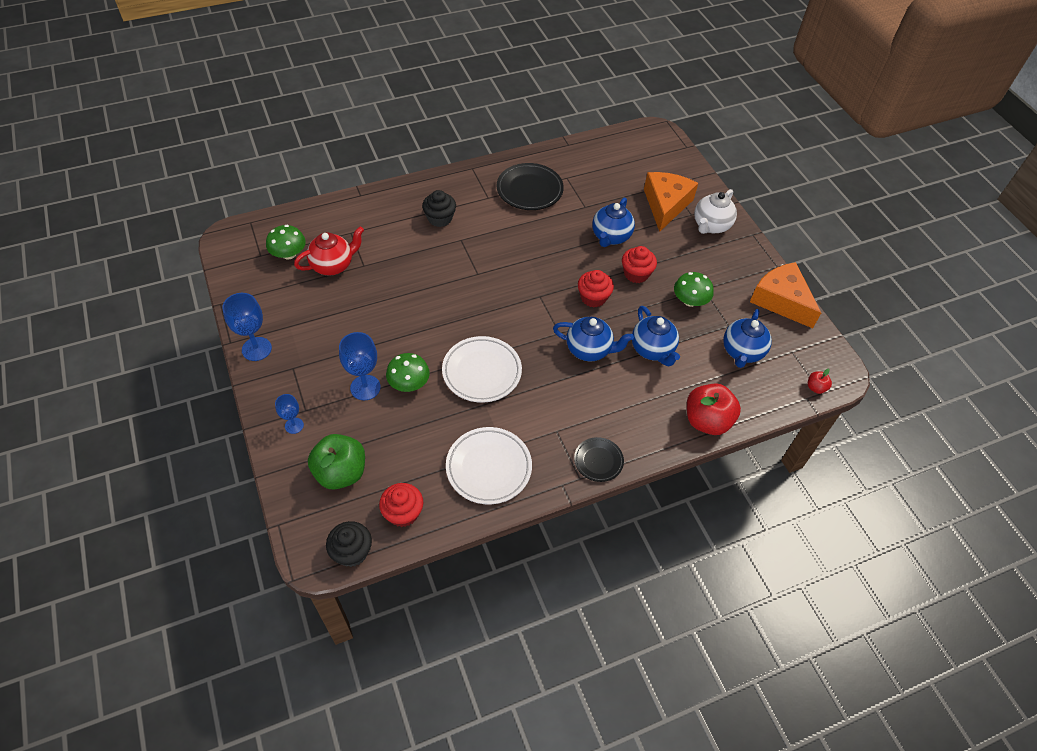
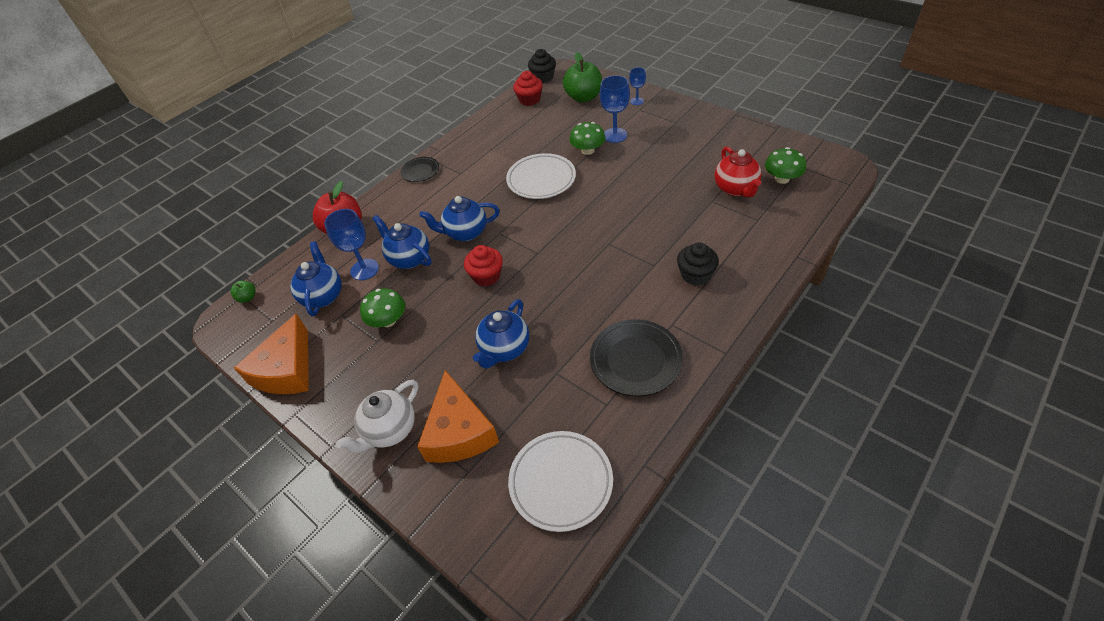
camera: 160 degrees right, 5 degrees down
blue goblet [222,293,272,361] -> blue goblet moved to [324,209,379,280]
red teapot [294,227,364,276] -> red teapot turned 45 degrees counterclockwise [715,147,761,198]
white plate [446,427,532,504] -> white plate moved to [508,431,613,532]
blue teapot [592,197,635,247] -> blue teapot turned 150 degrees counterclockwise [473,299,529,369]
red cupcake [622,246,657,283] -> none
white teapot [694,189,737,234] -> white teapot turned 150 degrees counterclockwise [336,380,418,453]
orange cheese [750,262,821,328] -> orange cheese turned 75 degrees clockwise [234,313,309,394]
red apple [808,369,832,394] -> green apple [231,281,256,303]

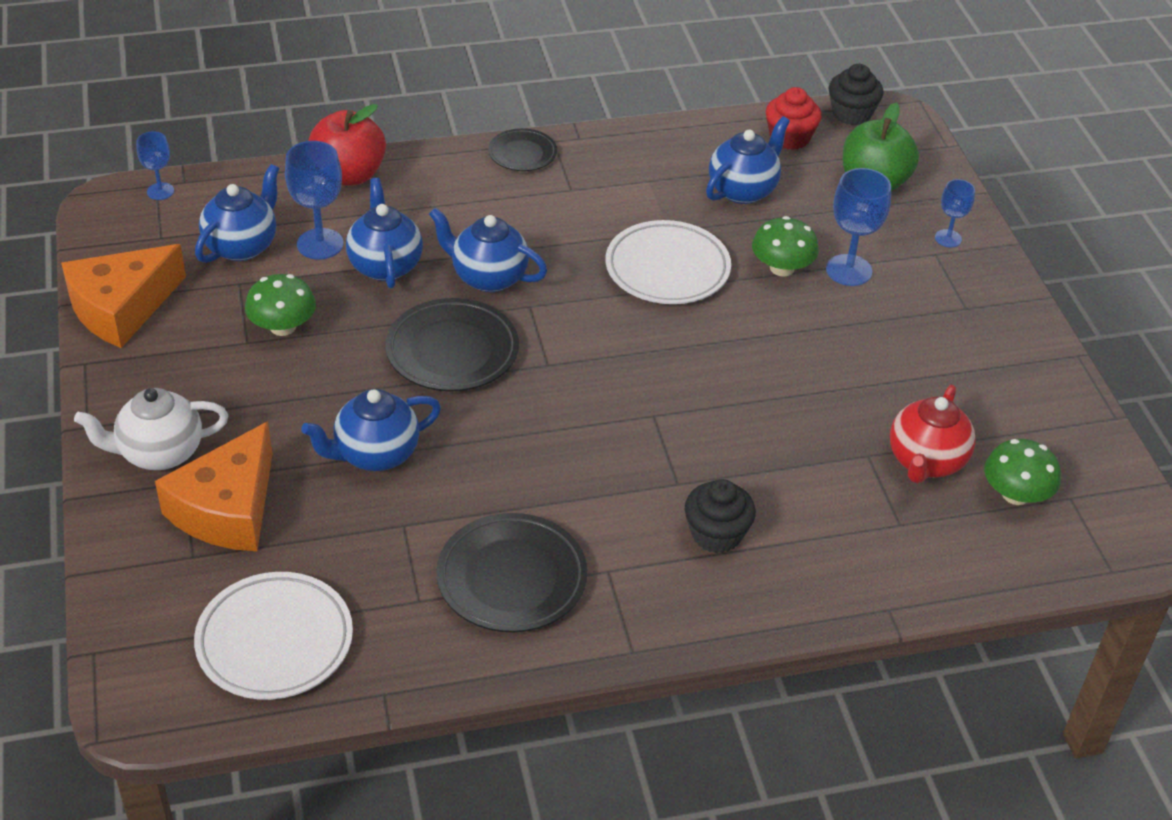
camera: 30 degrees right, 5 degrees down
green apple [231,281,256,303] -> blue goblet [137,131,174,200]
red cupcake [464,245,503,286] -> black plate [385,298,519,391]
none -> blue teapot [706,116,790,204]

